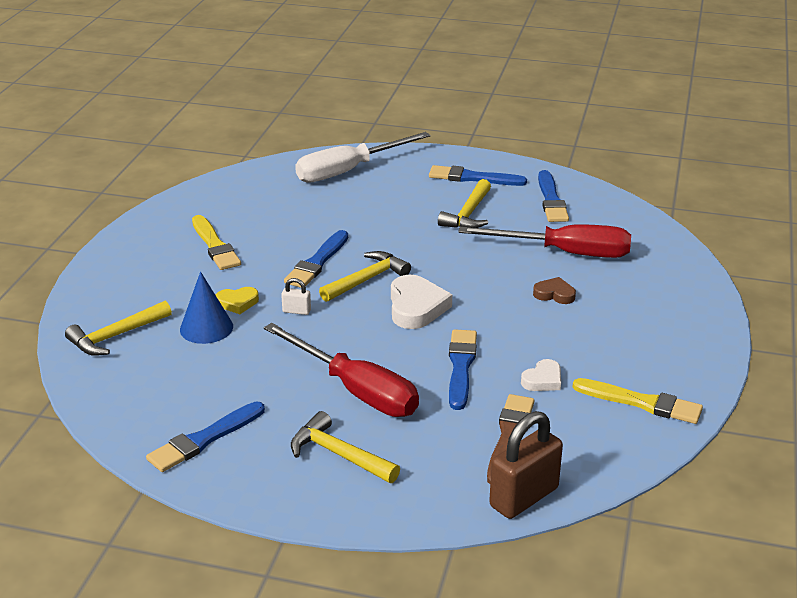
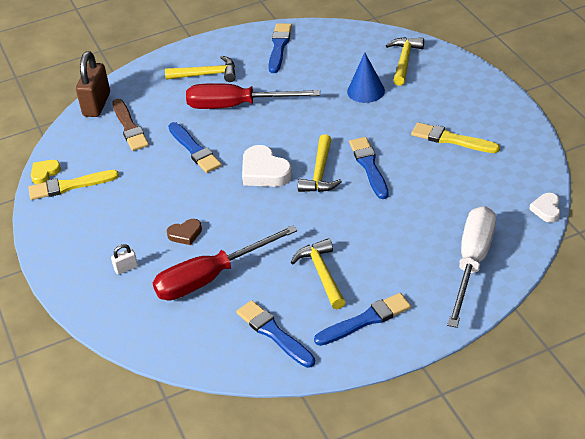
camera: 145 degrees right, 10 degrees up
yellow heart [216,287,259,314] -> yellow heart moved to [31,160,61,184]
white padlock [281,278,311,315] -> white padlock moved to [111,244,138,275]
white heart [521,359,561,391] -> white heart moved to [529,193,560,223]

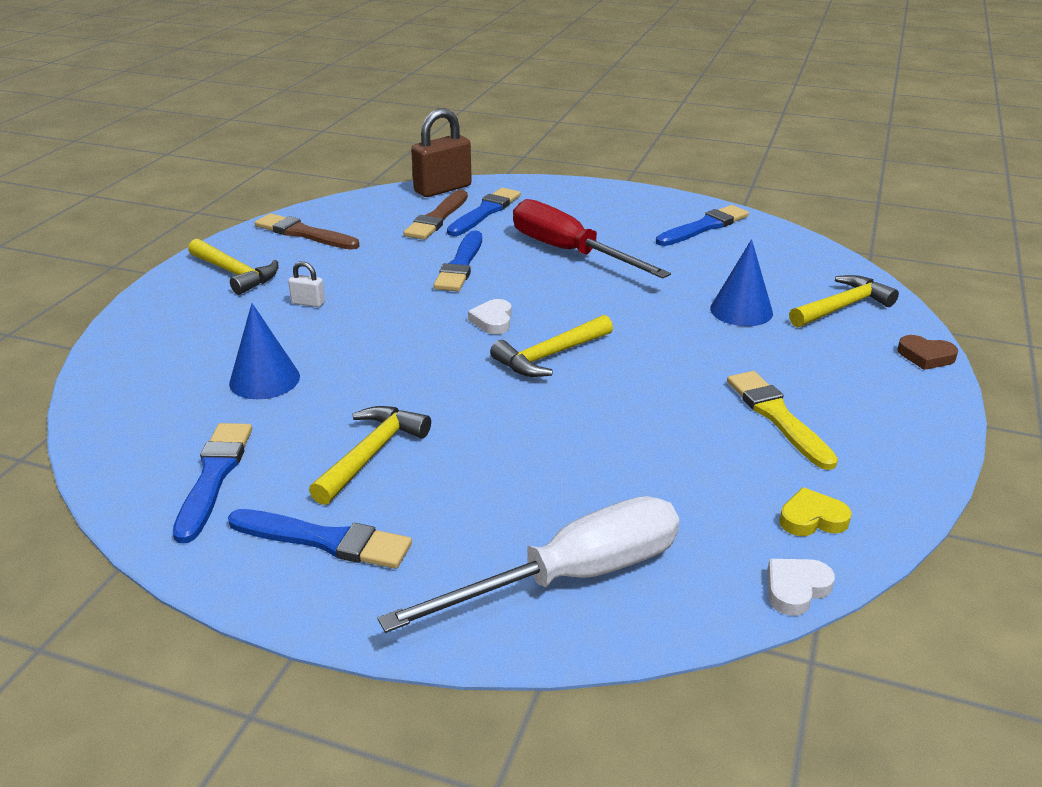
camera: 40 degrees right, 10 degrees down
yellow brush [28,170,119,200] -> brown brush [255,213,360,250]
yellow heart [31,160,61,184] -> yellow heart moved to [779,487,852,536]
white padlock [111,244,138,275] -> white padlock moved to [288,261,325,307]
red screwdriver [153,225,297,301] -> blue cone [229,303,300,399]
yellow hammer [165,56,236,82] -> yellow hammer moved to [188,239,278,295]
brown heart [167,219,202,245] -> brown heart moved to [897,335,958,370]
white heart [242,145,292,187] -> white heart [468,299,512,334], size x0.58
blue brush [349,137,389,199] -> blue brush moved to [447,188,521,236]

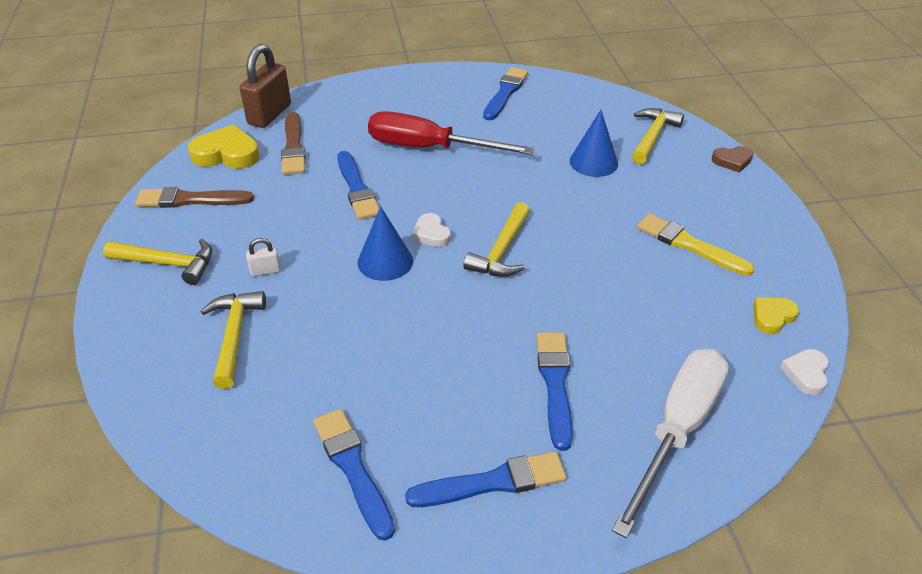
camera: 30 degrees left, 10 degrees up
blue cone [229,303,300,399] -> blue cone moved to [357,206,413,281]
yellow hammer [309,406,431,505] -> yellow hammer moved to [201,291,266,389]
blue brush [447,188,521,236] -> blue brush moved to [536,332,573,451]
none -> yellow heart [188,124,260,169]

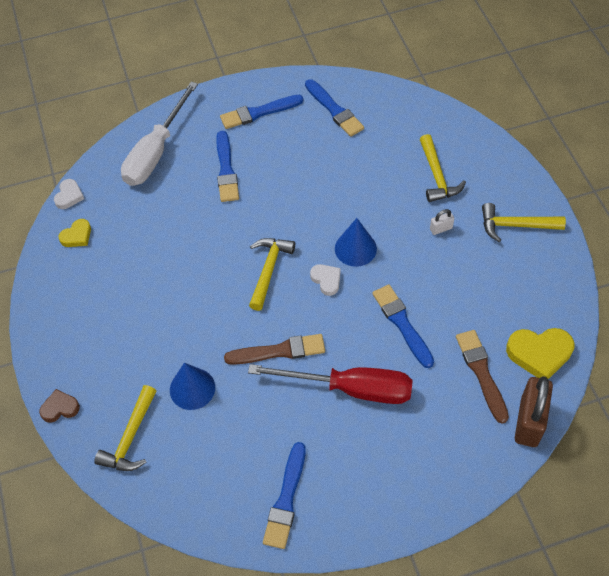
camera: 175 degrees right, 15 degrees up
brown brush [135,187,254,208] -> brown brush moved to [224,334,325,365]
yellow brush [637,213,755,276] -> none

